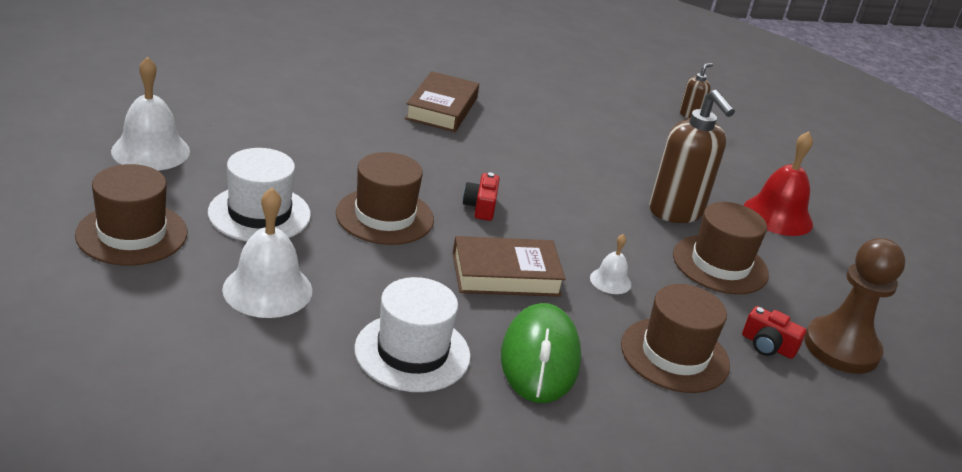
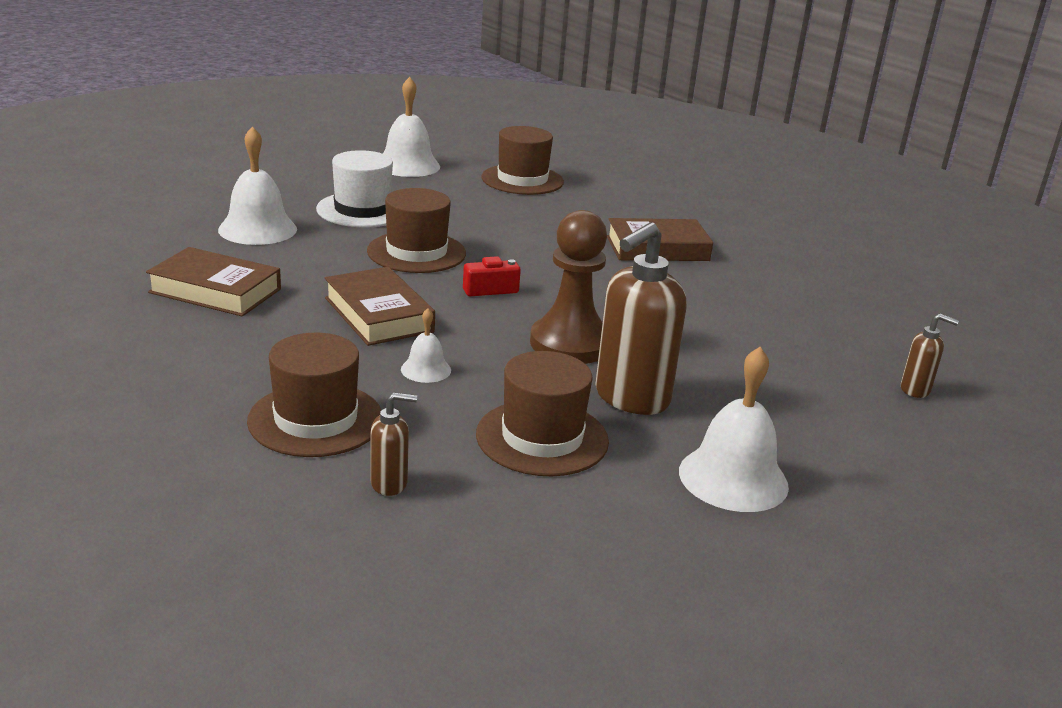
camera: 70 degrees right, 5 degrees down
brown hat [75,164,187,265] -> brown hat moved to [482,126,564,195]
white hat [354,277,471,392] -> brown book [146,247,281,317]
green mouse [501,303,581,403] -> none
red camera [742,306,806,359] -> brown soap dispenser [370,392,417,496]
red bell [744,131,813,236] -> white bell [679,347,789,512]
brown pawn [804,238,905,374] -> brown pawn moved to [530,210,607,364]

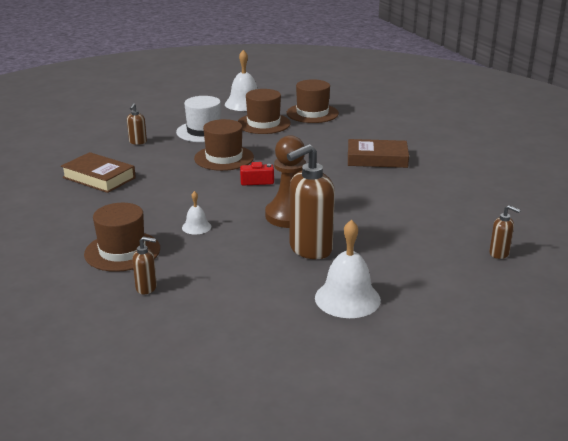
camera: 15 degrees right, 0 degrees up
white bell [218,126,297,245] -> brown soap dispenser [127,103,147,145]
brown book [325,267,435,346] -> none
brown hat [476,351,609,476] -> brown hat moved to [238,89,291,134]

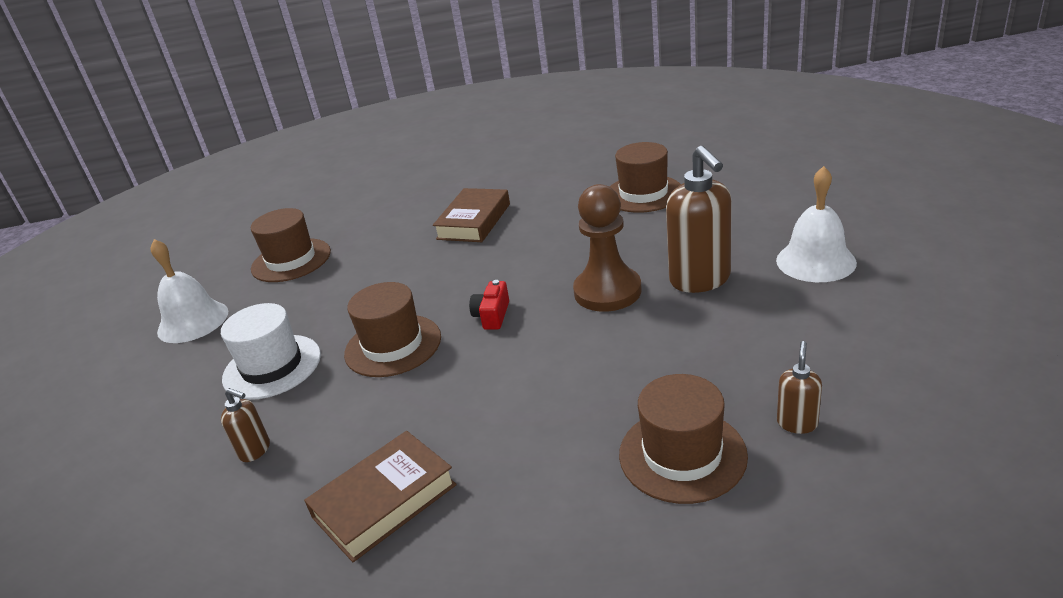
camera: 70 degrees left, 5 degrees up
white bell [182,191,211,234] -> none
brown hat [238,89,291,134] -> brown hat moved to [610,142,681,213]
brown soap dispenser [489,205,521,259] -> none

